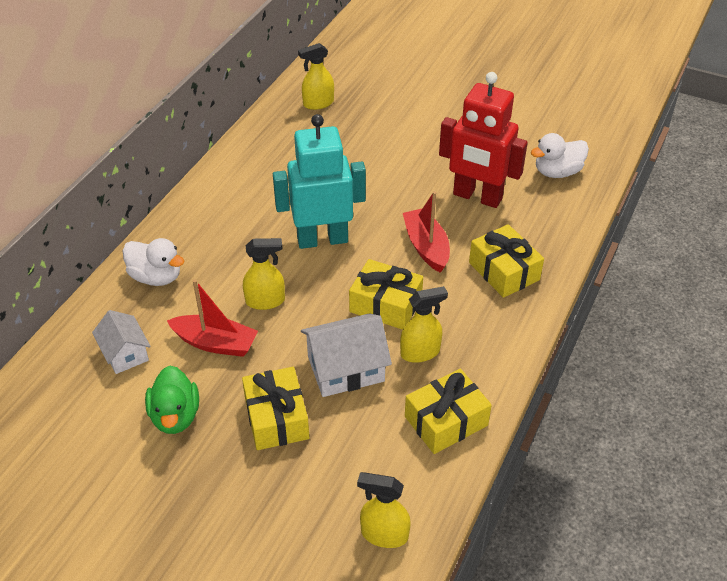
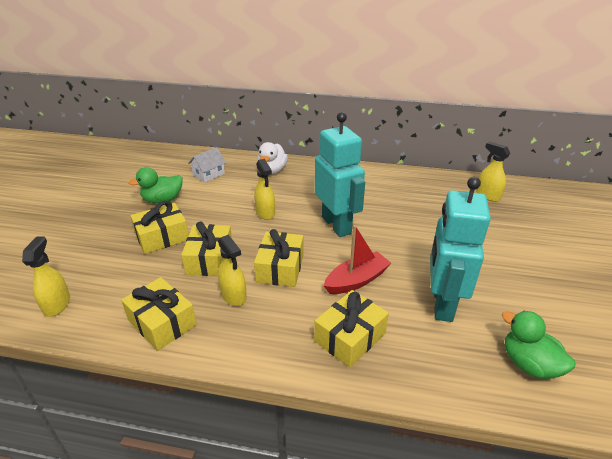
camera: 75 degrees right, 10 degrees down
red boat [167,280,258,357] -> none
white house [301,313,392,397] -> yellow gift [181,221,232,276]
red robot [439,72,528,208] -> turquoise robot [430,177,491,322]
white duck [531,133,589,178] -> green duck [502,311,575,379]

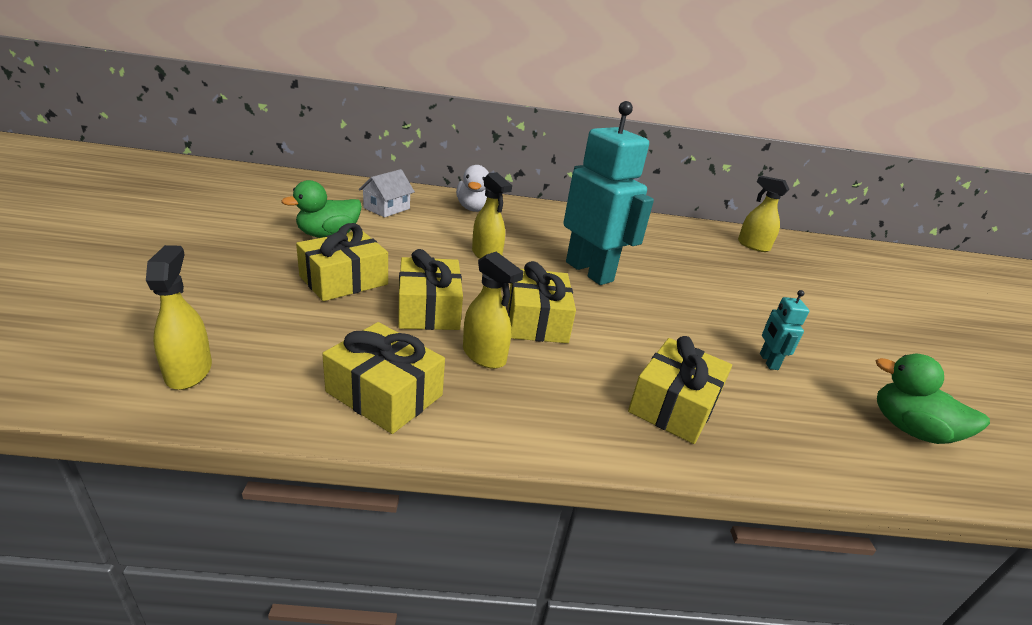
camera: 15 degrees left, 5 degrees down
red boat [324,225,391,294] -> none
turquoise robot [430,177,491,322] -> turquoise robot [760,290,809,370], size x0.42

